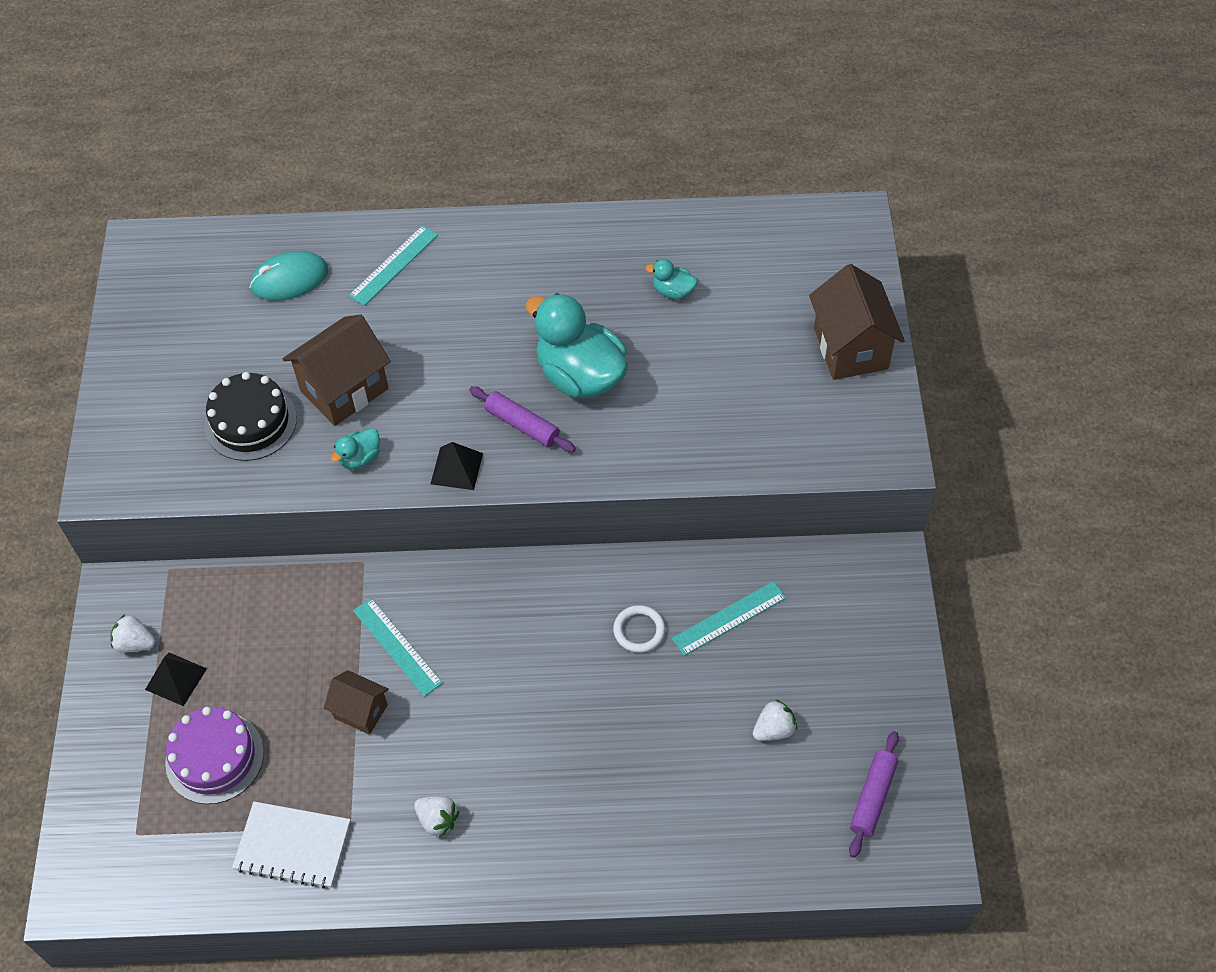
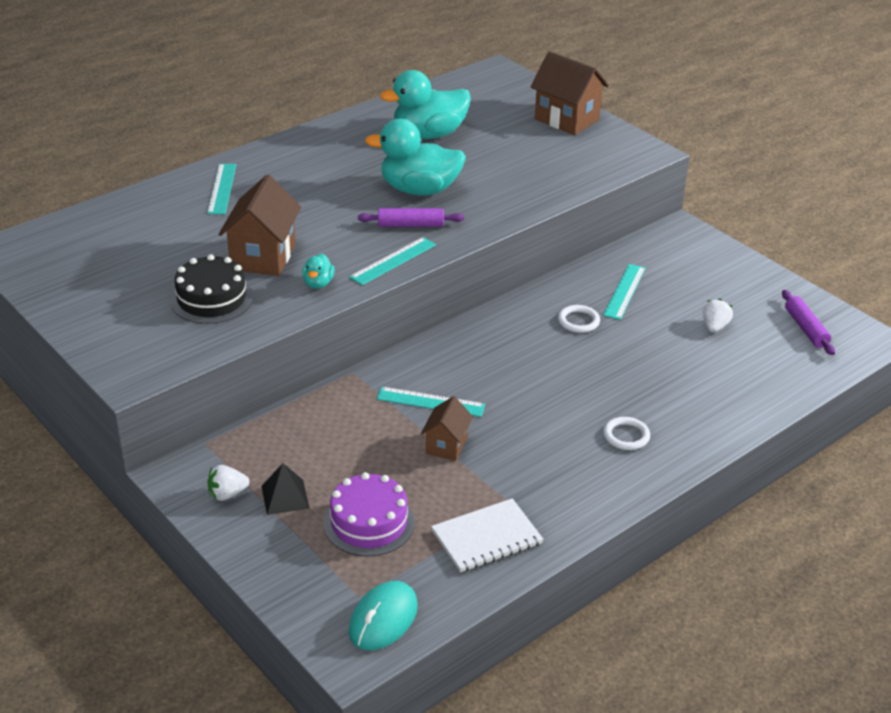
camera: 40 degrees left, 20 degrees down
turquoise mouse [249,251,329,301] -> turquoise mouse moved to [349,581,418,650]
brown house [324,670,389,735] -> brown house turned 60 degrees counterclockwise [421,396,473,461]
white strawberry [414,796,460,838] -> none
black pyramid [431,442,483,490] -> turquoise ruler [349,237,436,285]
turquoise duck [645,259,698,299] -> turquoise duck [380,70,471,139], size x2.24
none -> white ring [603,417,650,450]

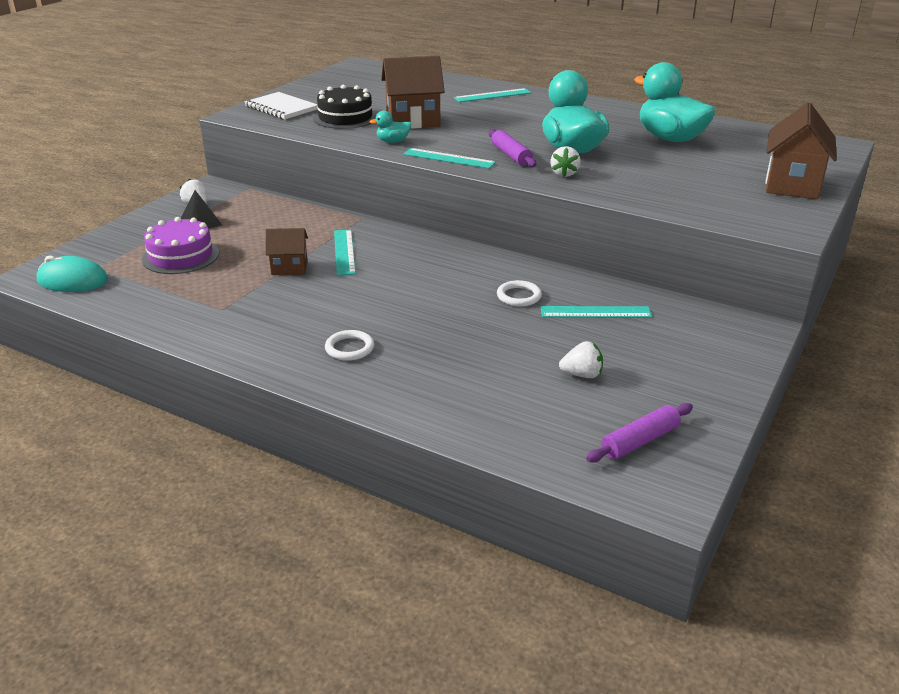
camera: 70 degrees right, 5 degrees down
white notebook [431,498,543,572] -> white notebook moved to [245,92,317,120]
none -> white strawberry [550,146,581,177]

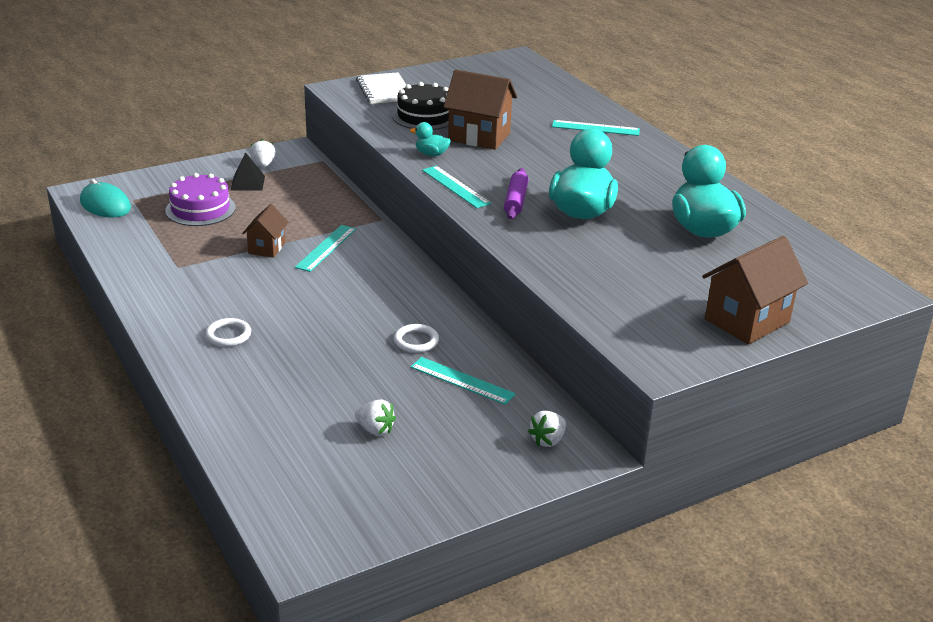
camera: 30 degrees right, 0 degrees up
brown house [265,228,308,275] -> brown house turned 75 degrees clockwise [242,204,288,258]
white strawberry [550,146,581,177] -> white strawberry moved to [528,411,566,447]
purple rolling pin [586,403,693,462] -> none

